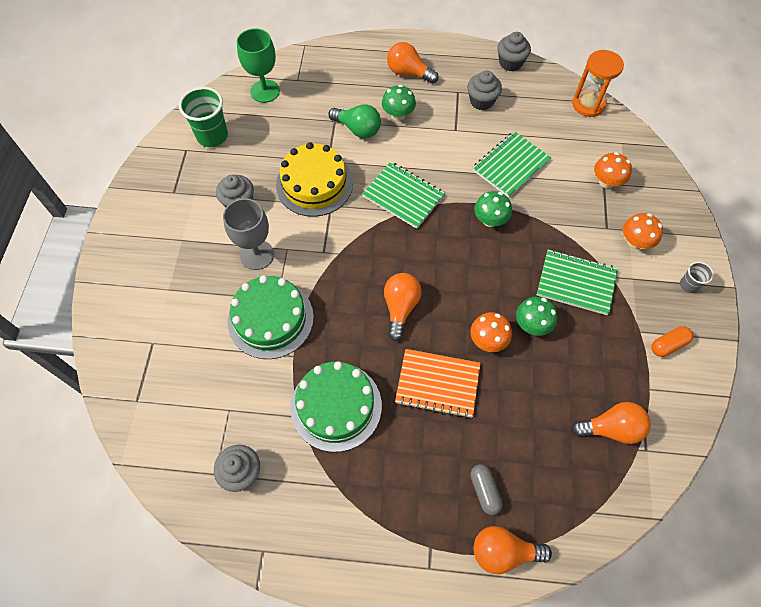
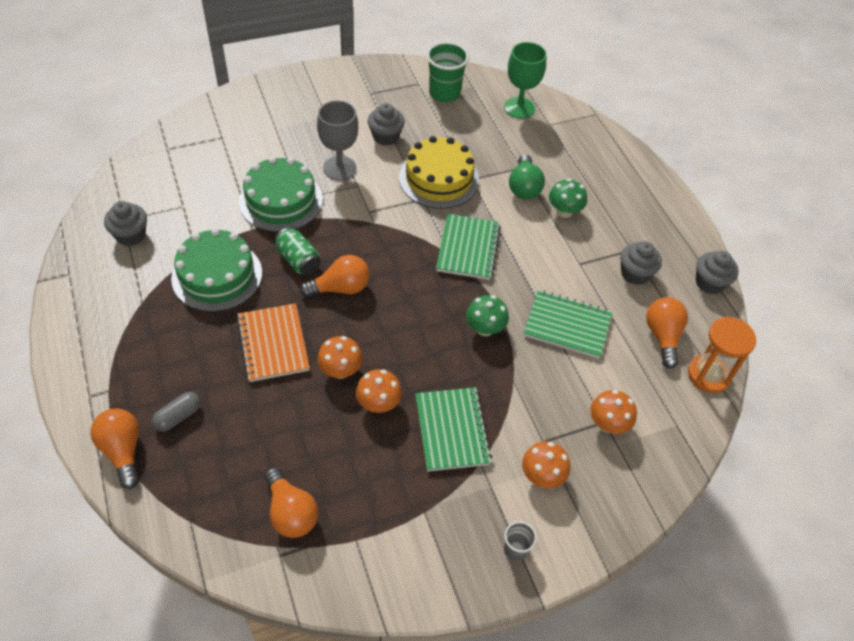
camera: 60 degrees right, 10 degrees down
orange light bulb [387,42,438,84] -> orange light bulb moved to [646,297,688,368]
green mushroom [516,296,557,336] -> orange mushroom [356,369,402,413]
orange capsule [651,326,693,357] -> none
none -> green can [274,227,321,275]

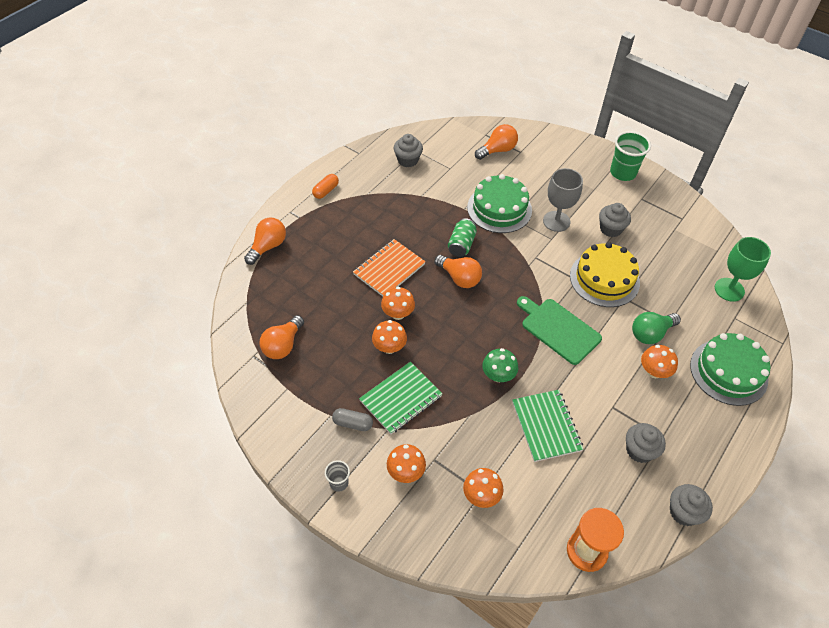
camera: 60 degrees right, 0 degrees up
grey capsule [152,392,201,432] -> grey capsule moved to [332,408,373,431]
green cake [171,228,262,312] -> green cake moved to [690,333,770,406]
green cup [427,42,469,103] -> green cup moved to [610,131,651,181]
green notebook [436,214,501,280] -> green cutting board [517,296,602,365]
green mushroom [549,179,587,218] -> orange mushroom [641,345,678,378]
orange light bulb [646,297,688,368] -> orange light bulb moved to [475,124,518,160]
none -> orange capsule [312,174,339,199]

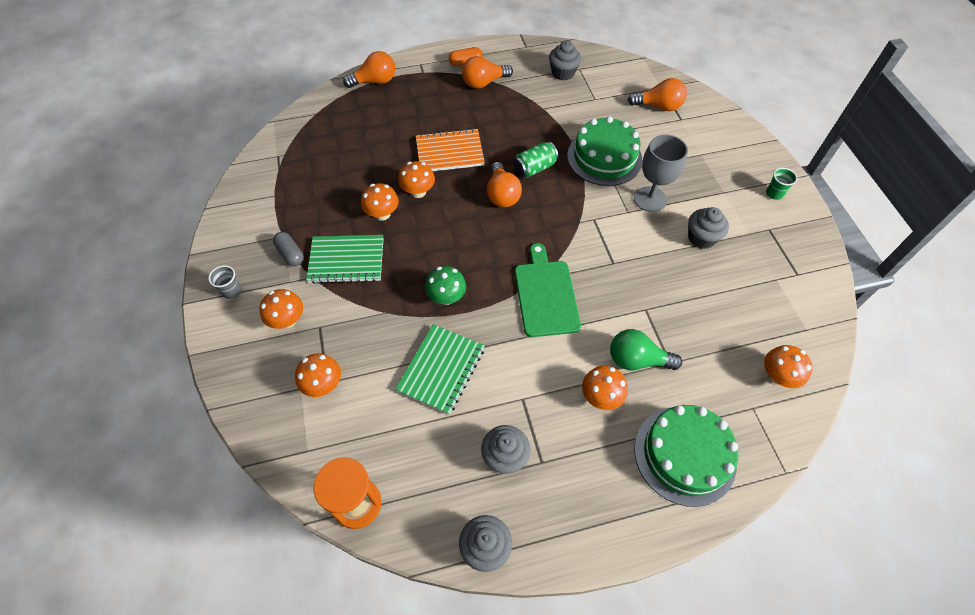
camera: 40 degrees right, 5 degrees up
orange light bulb [260,315,304,359] -> orange light bulb moved to [462,56,513,89]
yellow cake [570,242,640,307] -> none
green cup [610,131,651,181] -> green cup [766,168,797,200], size x0.52
green goblet [715,237,771,302] -> orange mushroom [764,345,813,388]

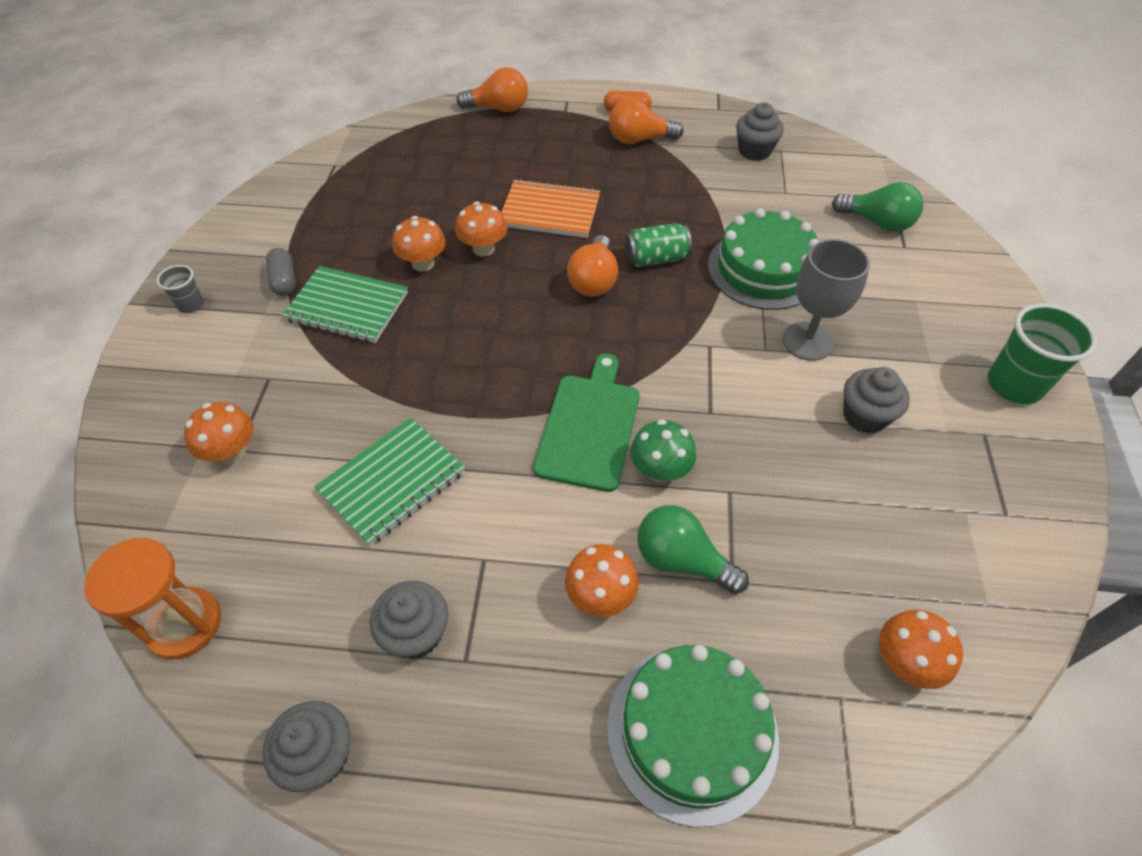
camera: 20 degrees right, 5 degrees down
orange mushroom [259,289,303,329] -> none
green mushroom [425,266,466,305] -> green mushroom moved to [630,419,696,482]
orange light bulb [628,78,687,111] -> green light bulb [832,182,923,232]
green cup [766,168,797,200] -> green cup [988,303,1098,404], size x1.92

